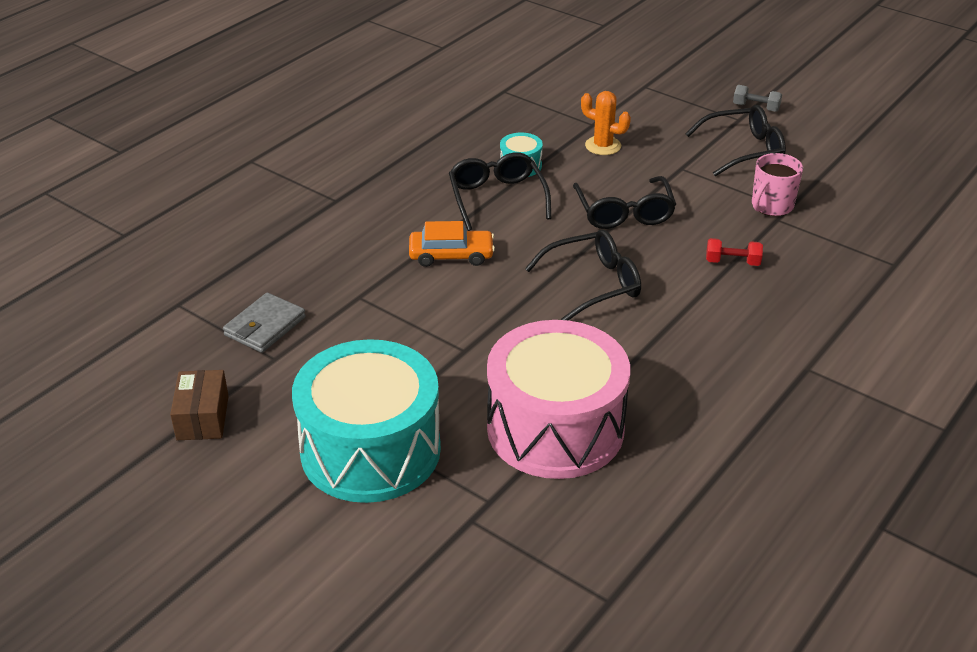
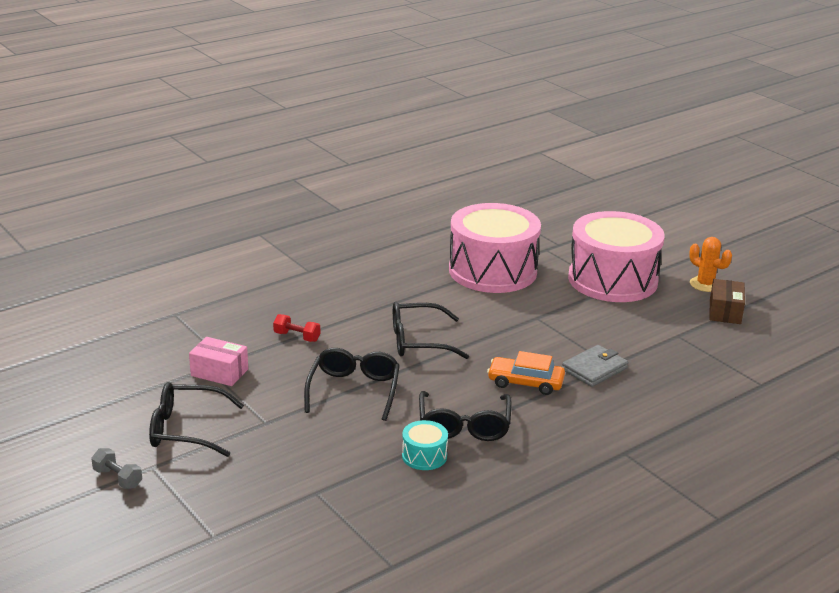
camera: 165 degrees left, 10 degrees down
grey wallet [223,293,306,353] -> grey wallet moved to [562,345,628,387]
turquoise drum [292,339,441,503] -> pink drum [568,211,665,302]
orange cactus [581,91,631,155] -> orange cactus moved to [689,237,732,292]
pink mug [752,153,803,216] -> pink box [189,337,248,386]

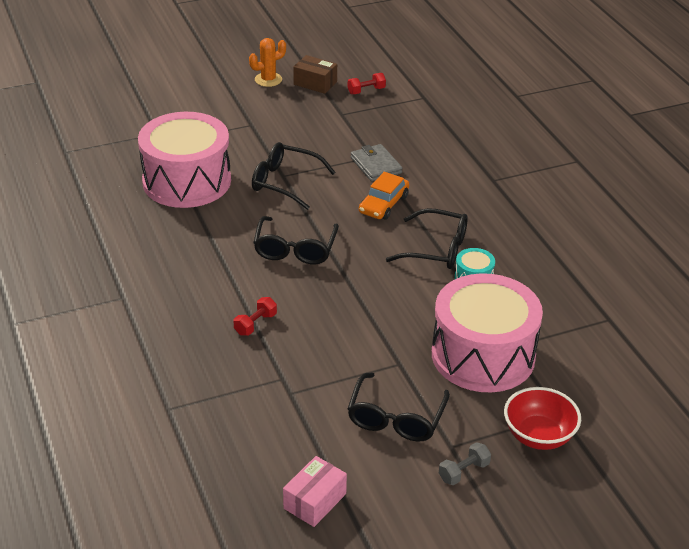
camera: 75 degrees left, 10 degrees up
pink box [189,337,248,386] -> pink box moved to [283,456,347,527]
black glasses [304,348,400,421] -> black glasses moved to [252,142,336,210]
pink drum [568,211,665,302] -> pink drum moved to [432,273,543,392]
none -> red dumbbell [348,73,386,94]
none -> red bowl [504,387,581,450]

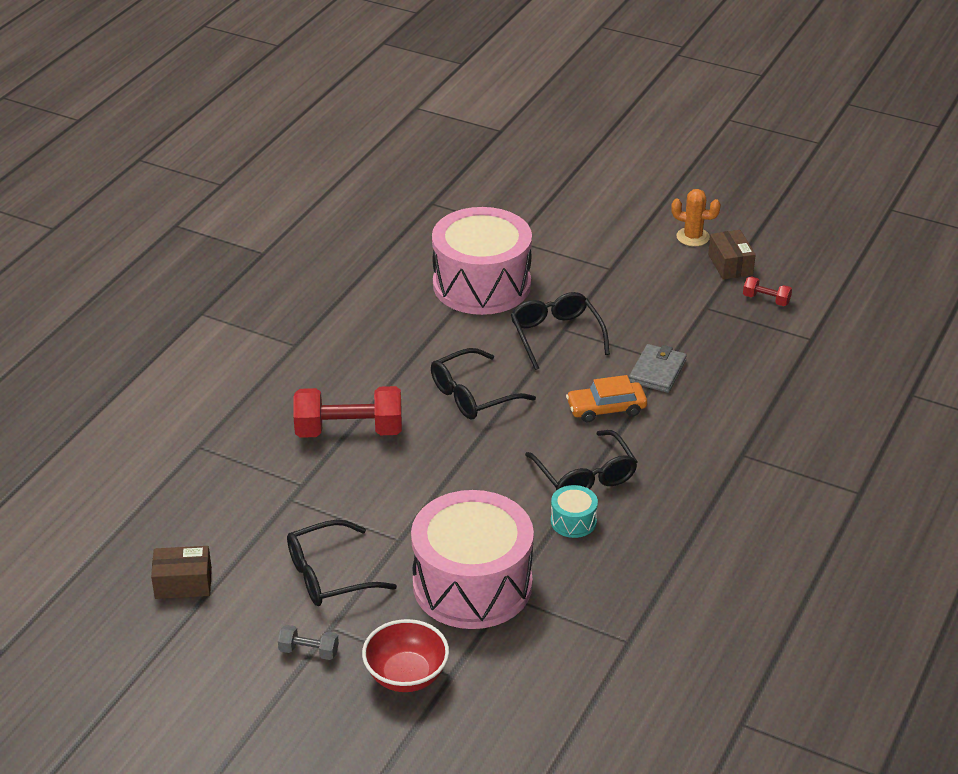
camera: 50 degrees right, 0 degrees up
red dumbbell [234,297,277,335] -> red dumbbell [293,386,402,438], size x2.13
pink box [283,456,347,527] -> brown box [151,546,212,599]

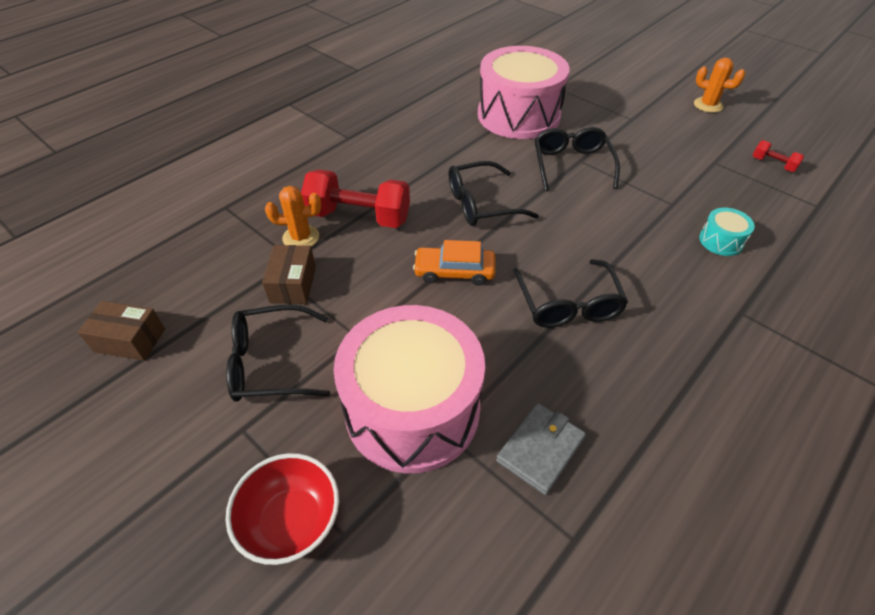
camera: 15 degrees right, 10 degrees up
grey dumbbell [278,625,339,660] -> none
turquoise drum [551,485,598,538] -> turquoise drum moved to [699,208,755,256]
orange car [566,375,647,422] -> orange car moved to [413,240,496,286]
grey wallet [629,344,687,393] -> grey wallet moved to [496,403,586,495]
brown box [708,230,756,280] -> brown box moved to [262,245,316,304]
none -> orange cactus [265,186,321,246]

